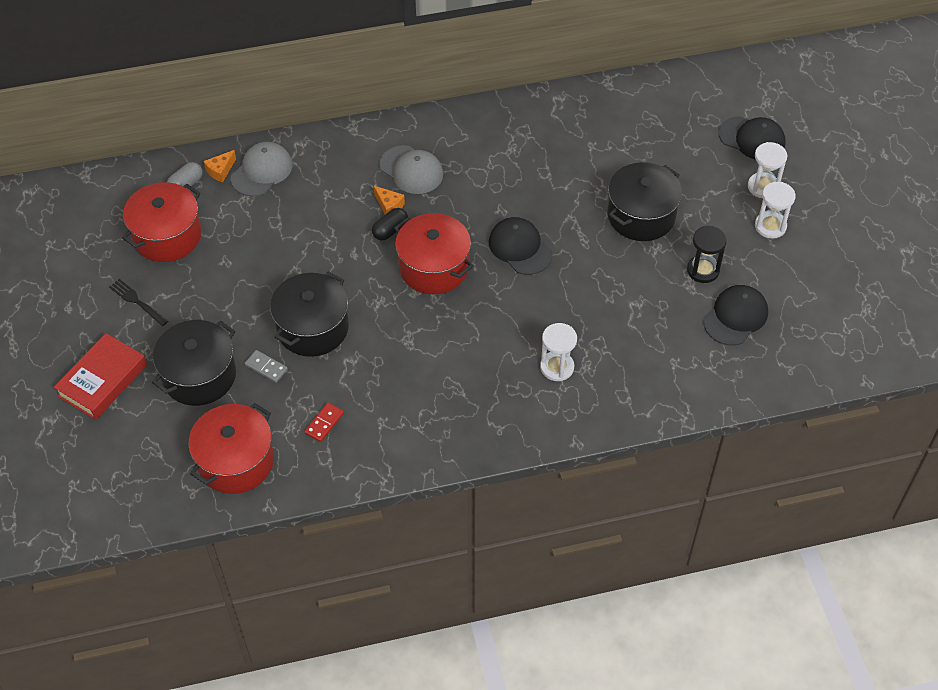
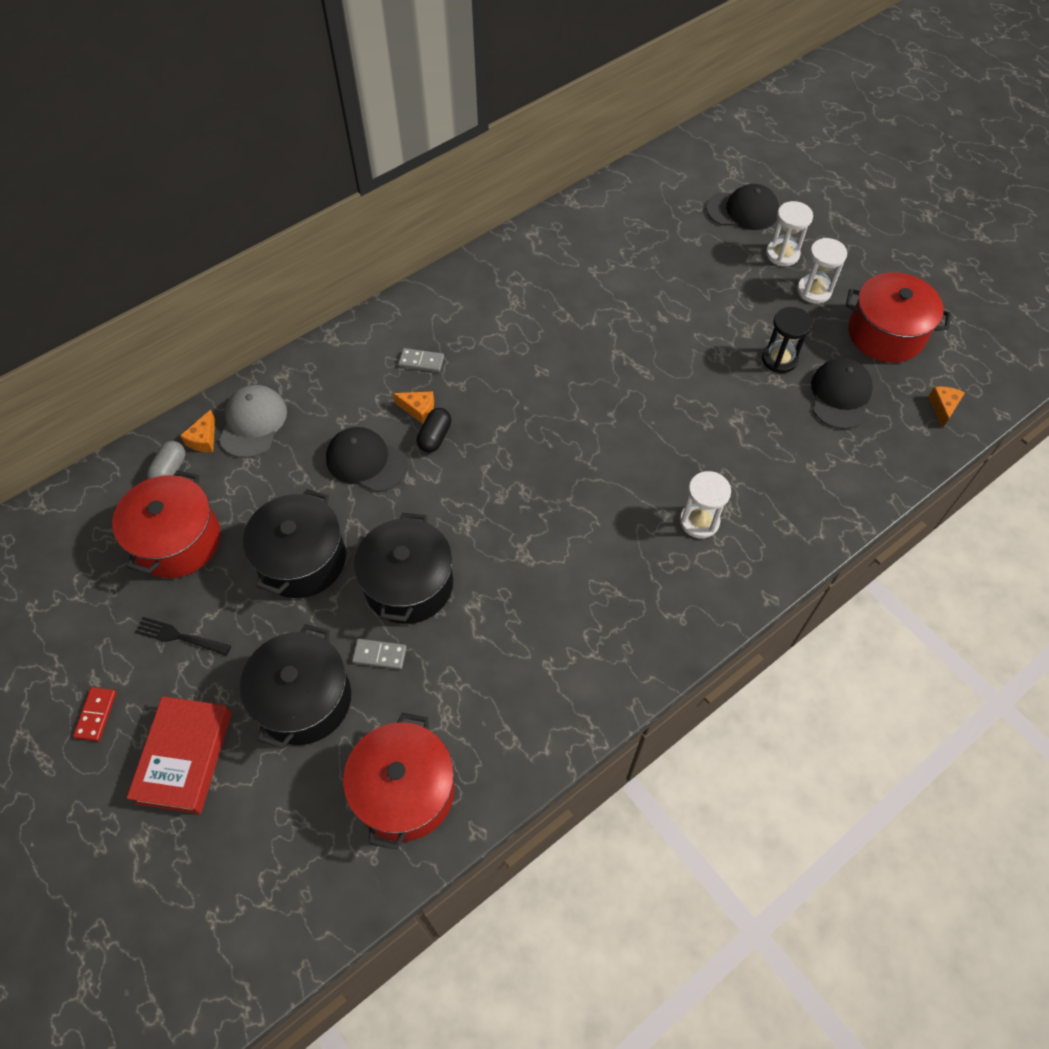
camera: 25 degrees left, 5 degrees up
red domino [304,402,344,442] -> red domino moved to [73,687,116,741]
grey cap [380,145,443,194] -> grey domino [398,348,444,372]
red pot [394,213,473,294] -> red pot moved to [846,272,951,363]
black cap [489,217,552,275] -> black cap moved to [326,427,408,492]
black pot [608,162,682,241] -> black pot moved to [243,489,346,598]
none -> orange cheese [928,386,965,428]

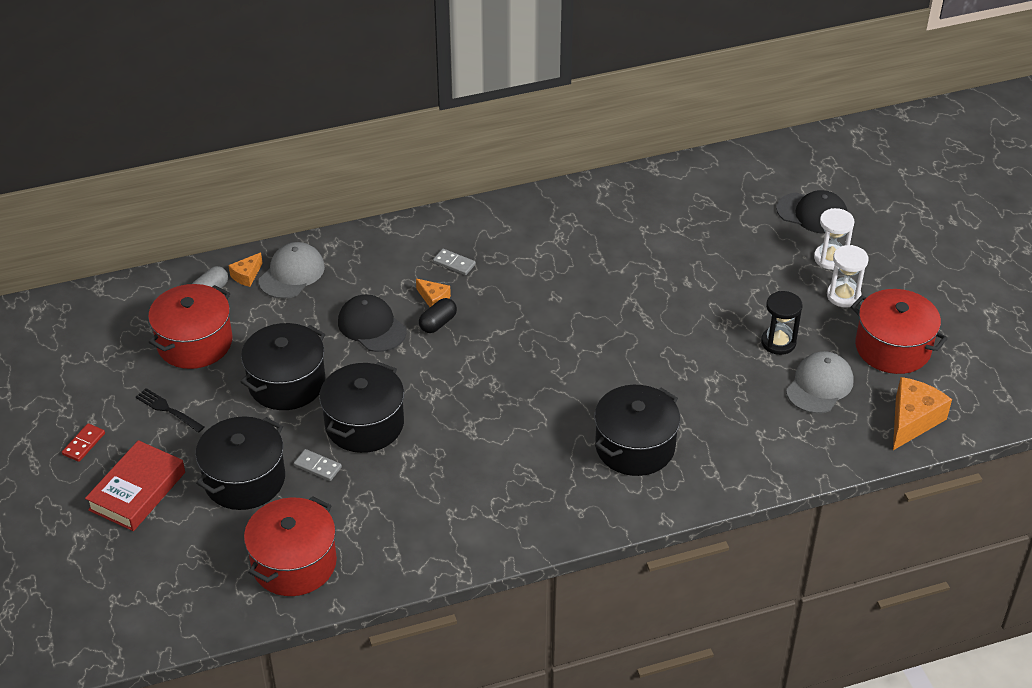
camera: 20 degrees right, 15 degrees down
white hourglass [680,471,731,538] -> black pot [594,385,680,476]
black cap [811,358,873,429] -> grey cap [786,351,854,414]
orange cheese [928,386,965,428] -> orange cheese [893,377,952,450], size x1.88

